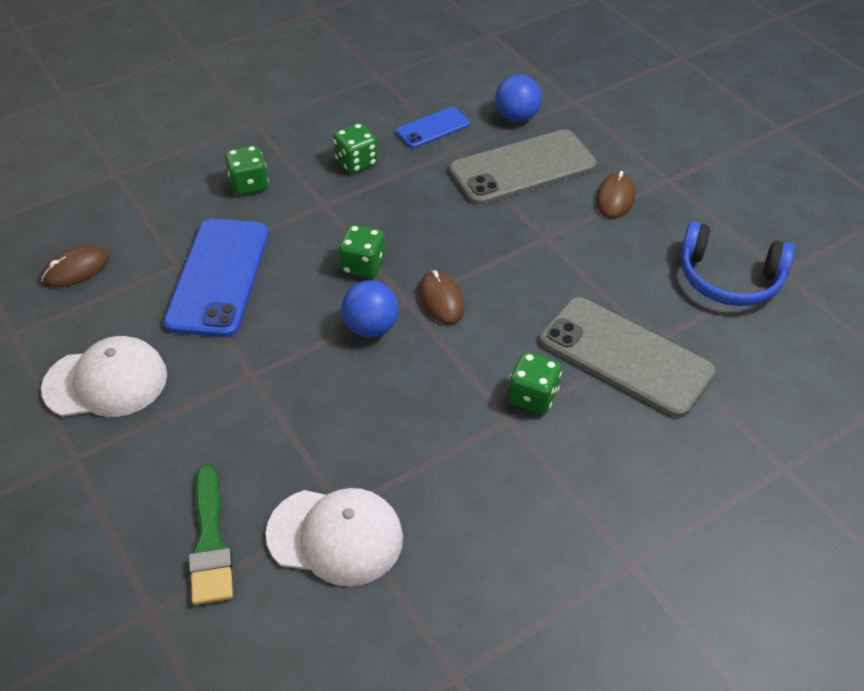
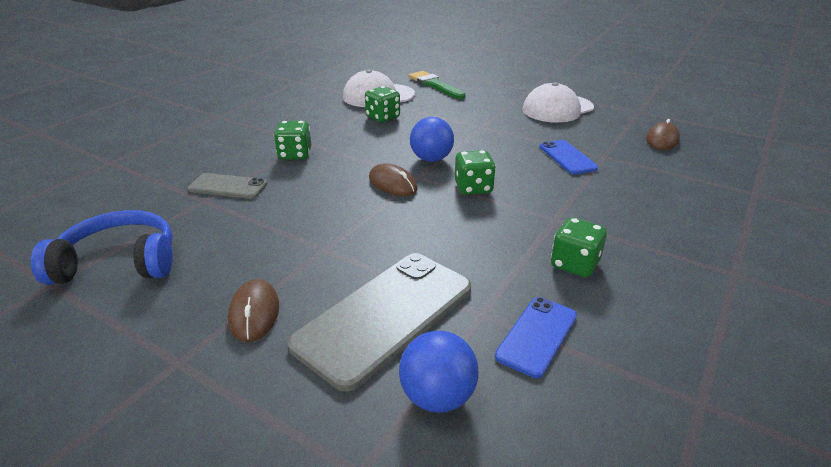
camera: 155 degrees right, 15 degrees down
blue phone [164,218,269,337] -> blue phone [540,140,598,175], size x0.53
green dice [225,145,269,195] -> green dice moved to [365,86,400,122]
grey phone [540,297,716,418] -> grey phone [188,173,267,199], size x0.53

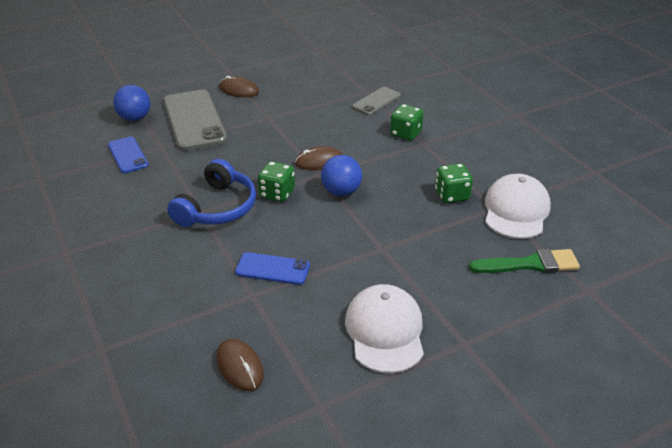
camera: 120 degrees right, 5 degrees up
blue headphones [31,210,173,285] -> blue headphones moved to [167,159,256,227]
green dice [551,217,607,277] -> none

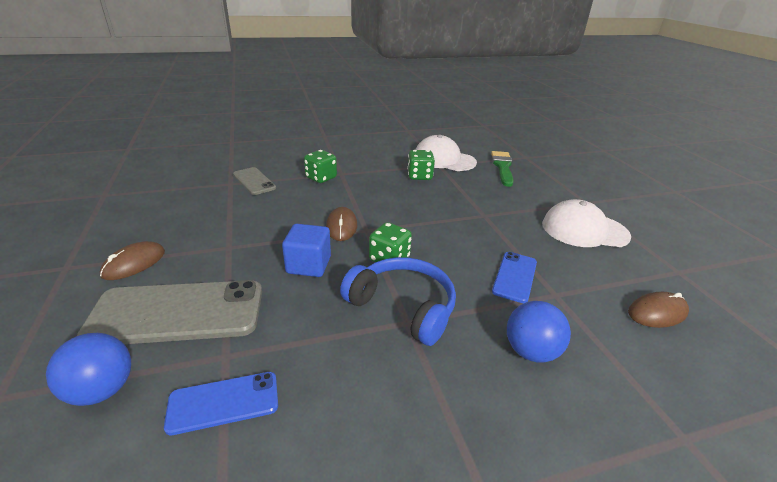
camera: 80 degrees left, 5 degrees down
blue ball [321,155,362,196] -> blue ball moved to [507,301,571,363]
none -> blue cube [282,224,331,277]

